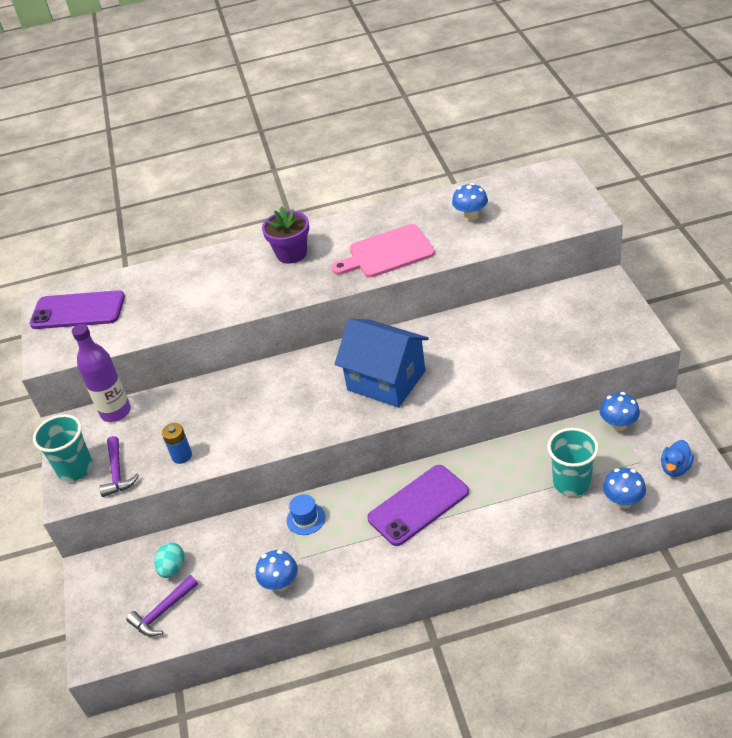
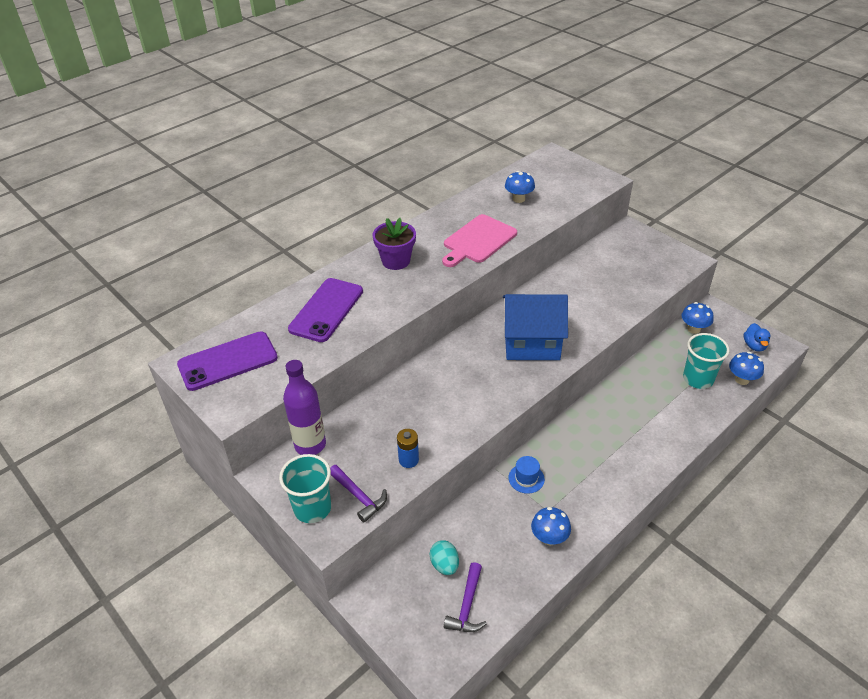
camera: 35 degrees left, 0 degrees up
purple phone [367,465,469,546] -> purple phone moved to [288,278,363,342]

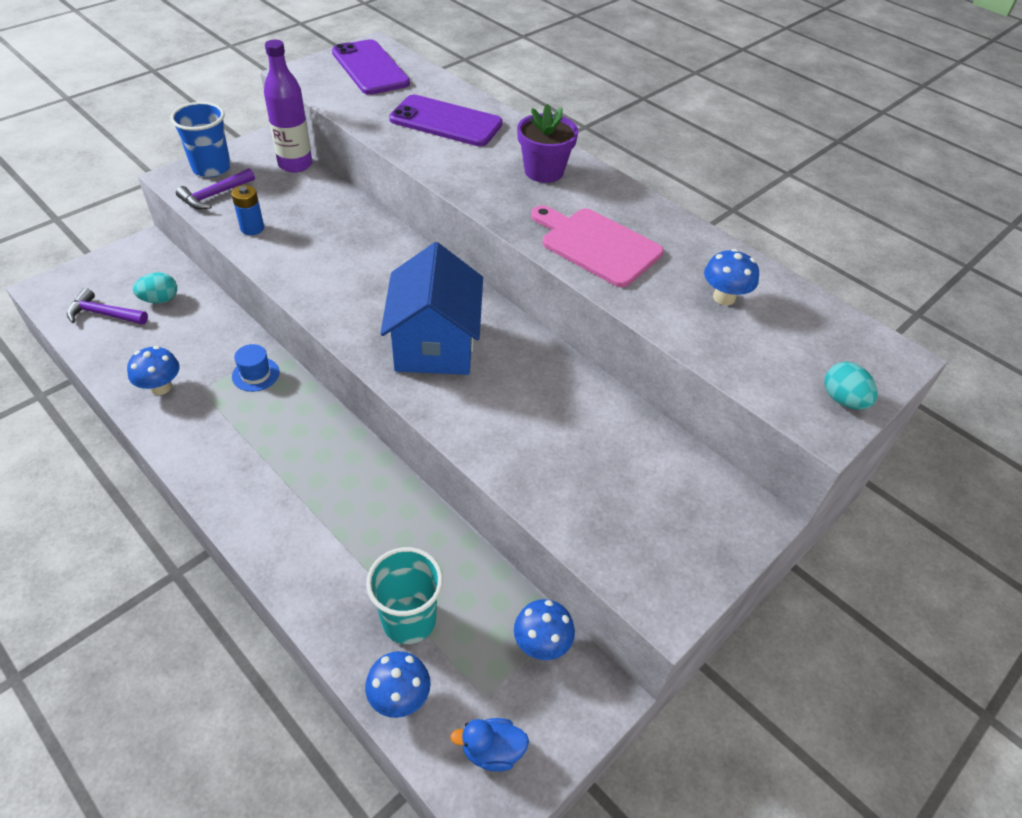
camera: 85 degrees right, 5 degrees up
turquoise cup [279,454,331,523] -> blue cup [170,102,231,177]
none -> turquoise egg [824,362,877,410]

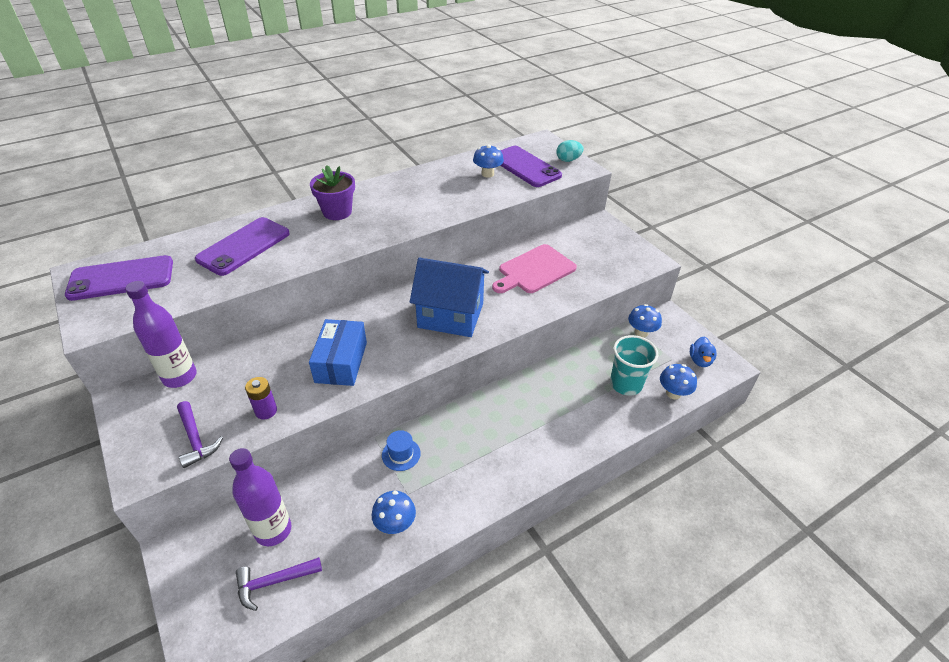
camera: 75 degrees left, 5 degrees down
purple hammer [67,288,148,325] -> purple hammer turned 45 degrees clockwise [236,557,322,611]
turquoise egg [133,272,177,303] -> purple bottle [229,448,292,546]
blue cup [170,102,231,177] -> none
blue battery [231,185,264,235] -> purple battery [245,377,277,419]
pink cutting board [531,205,664,288] -> pink cutting board moved to [492,244,577,293]
none -> blue box [309,319,367,386]
none -> purple phone [500,146,562,187]

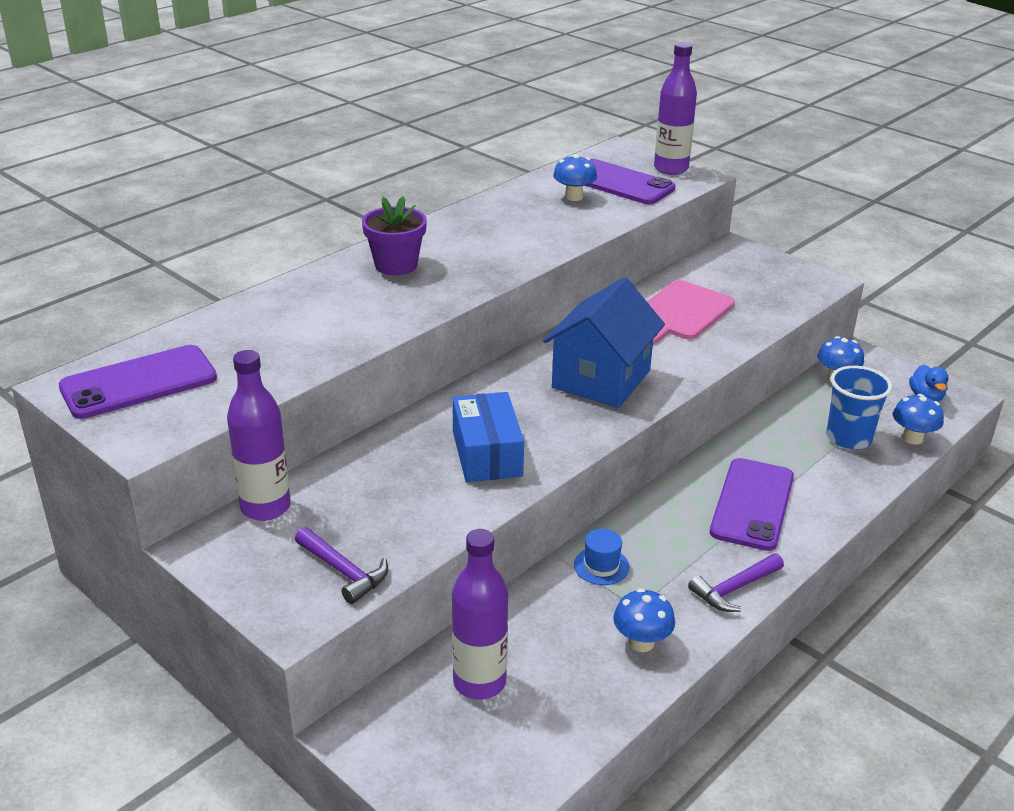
camera: 15 degrees left, 10 degrees down
purple phone [195,217,290,276] -> purple phone moved to [710,458,794,551]
purple hammer [236,557,322,611] -> purple hammer moved to [688,553,784,612]
purple battery [245,377,277,419] -> none
blue house [410,258,489,337] -> blue house turned 60 degrees counterclockwise [543,277,665,408]
turquoise egg [556,140,584,162] -> purple bottle [654,42,697,175]
turquoise cup [610,335,658,395] -> blue cup [826,366,892,450]

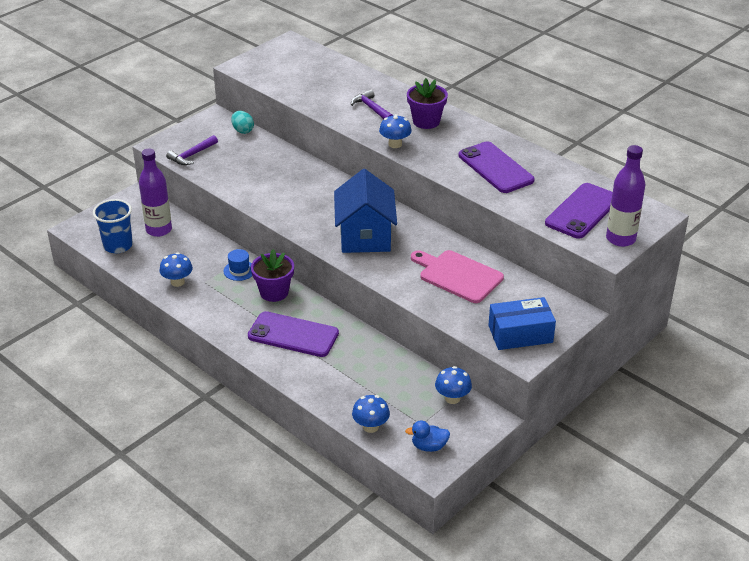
camera: 90 degrees right, 5 degrees up
purple phone [59,345,217,419] -> purple phone moved to [459,141,535,193]
purple bottle [227,350,291,521] -> turquoise egg [231,111,254,134]
blue box [452,392,524,482] -> blue box moved to [488,297,556,350]
blue house [543,277,665,408] -> blue house turned 60 degrees clockwise [334,169,397,253]
blue mushroom [553,154,597,201] -> blue mushroom moved to [379,114,412,148]
purple hammer [688,553,784,612] -> purple hammer moved to [351,89,393,119]
blue cup [826,366,892,450] -> blue cup moved to [93,199,133,253]
none -> purple flower pot [251,249,294,302]

